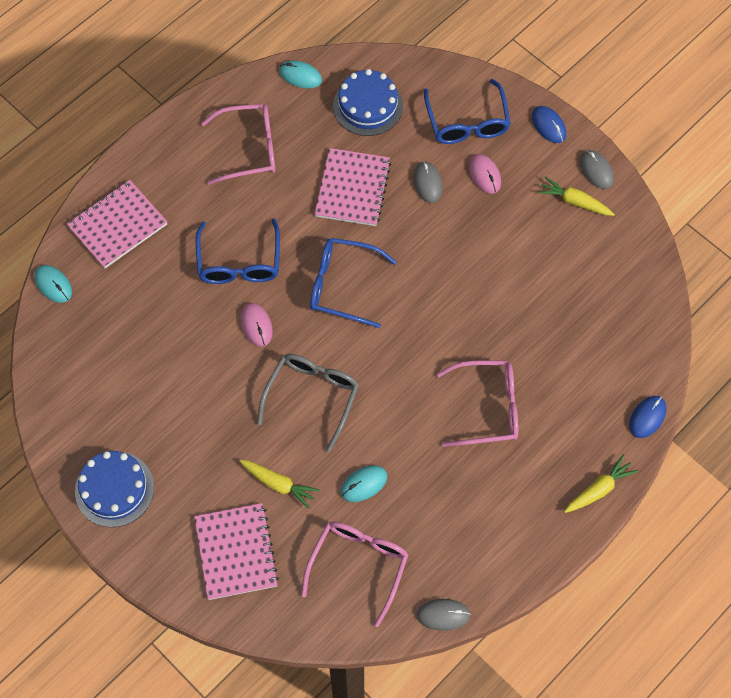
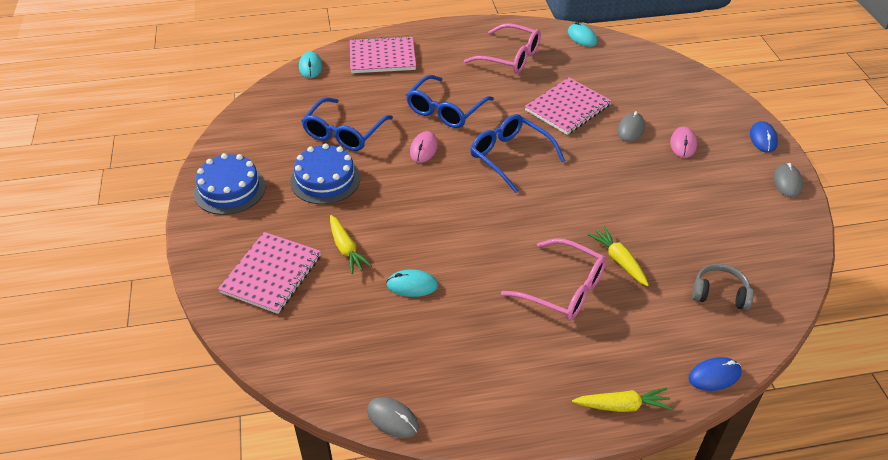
camera: 35 degrees right, 20 degrees down
grey glasses [257,354,359,452] -> none
pink glasses [301,521,408,627] -> none
blue cake [333,69,403,136] -> blue cake moved to [290,143,361,204]
blue glasses [424,79,511,144] -> blue glasses moved to [302,97,393,151]
yellow carrot [538,176,615,216] -> yellow carrot moved to [588,226,649,286]
none -> grey headphones [692,264,754,311]

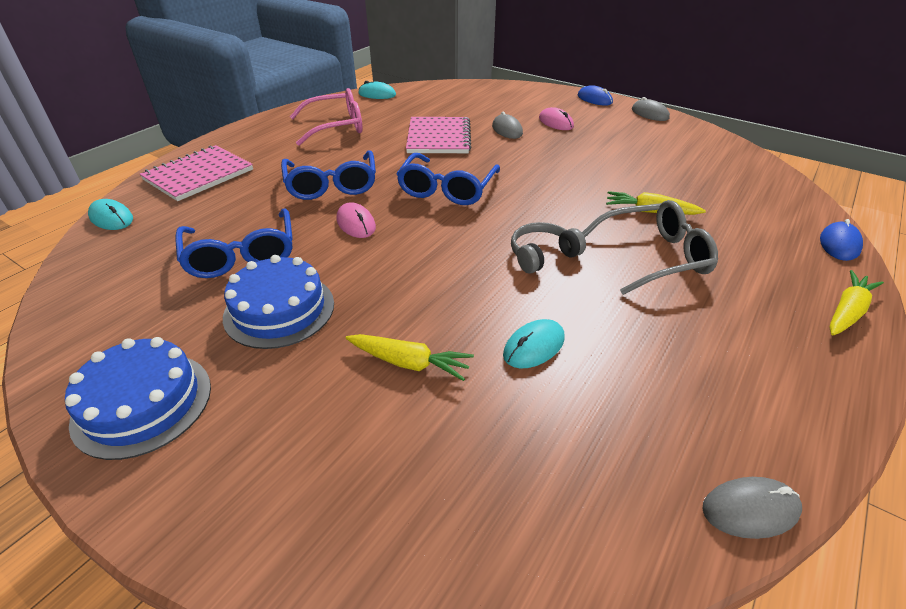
camera: 45 degrees left, 5 degrees down
pink notebook [218,232,321,314] -> none
blue glasses [470,114,565,193] -> blue glasses turned 75 degrees counterclockwise [397,153,500,205]
pink glasses [501,238,606,321] -> grey glasses [582,200,718,295]
grey headphones [692,264,754,311] -> grey headphones moved to [511,222,586,273]

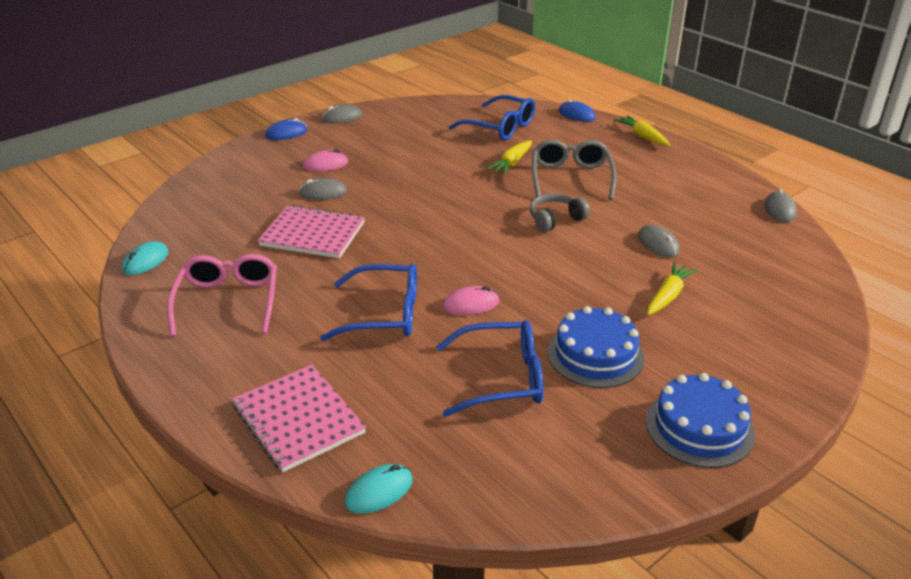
camera: 75 degrees left, 5 degrees down
blue glasses [397,153,500,205] -> blue glasses moved to [449,95,535,140]
turquoise mouse [503,319,565,369] -> grey mouse [638,225,680,257]
grey headphones [511,222,586,273] -> grey headphones turned 75 degrees clockwise [530,194,590,232]

